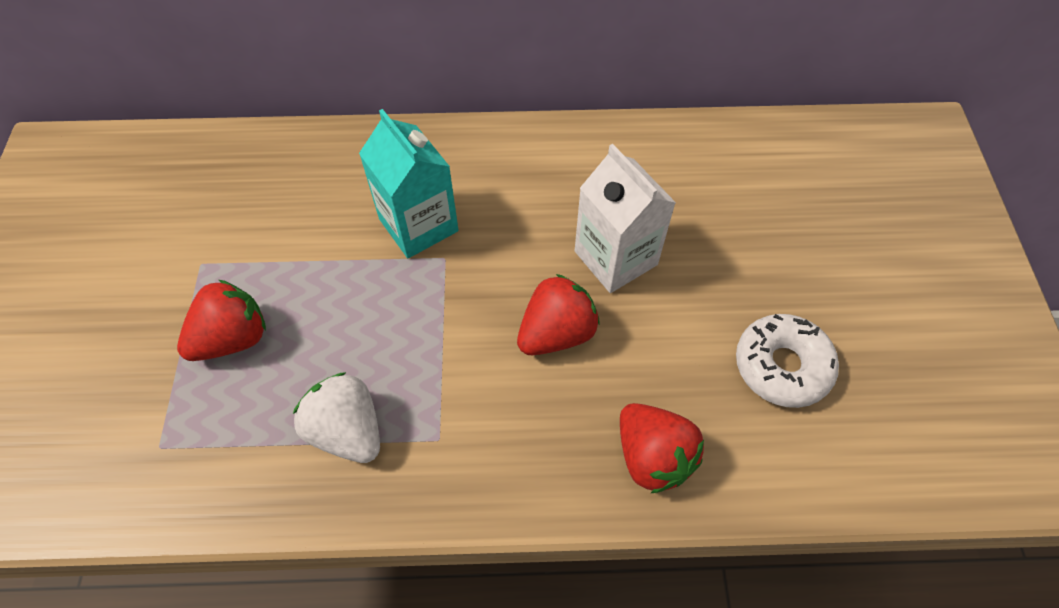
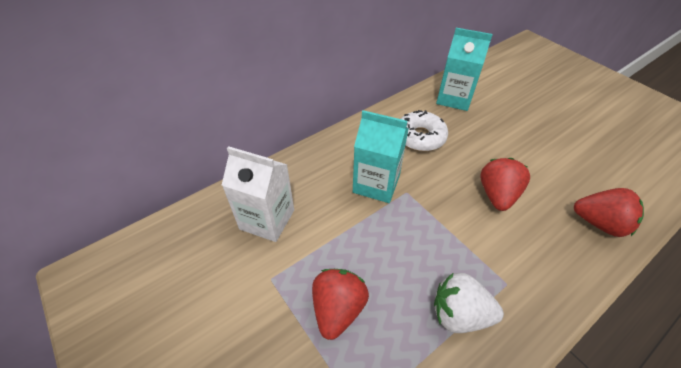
camera: 35 degrees left, 10 degrees down
white carton [575,144,676,293] -> white carton moved to [222,146,294,242]
white donut [736,314,839,408] -> white donut moved to [401,110,448,151]
none -> turquoise carton [436,28,493,111]

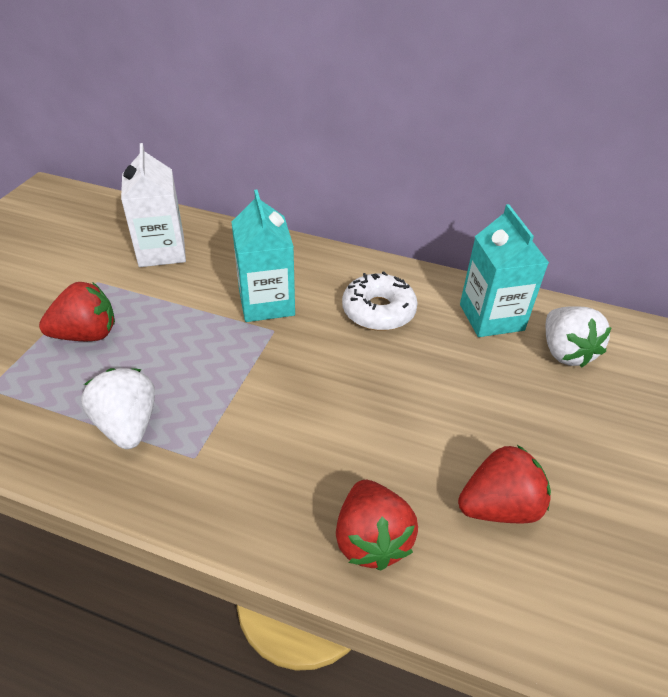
camera: 55 degrees right, 5 degrees down
red strawberry [480,158,530,211] -> red strawberry moved to [458,445,551,523]
none -> white strawberry [546,307,612,368]

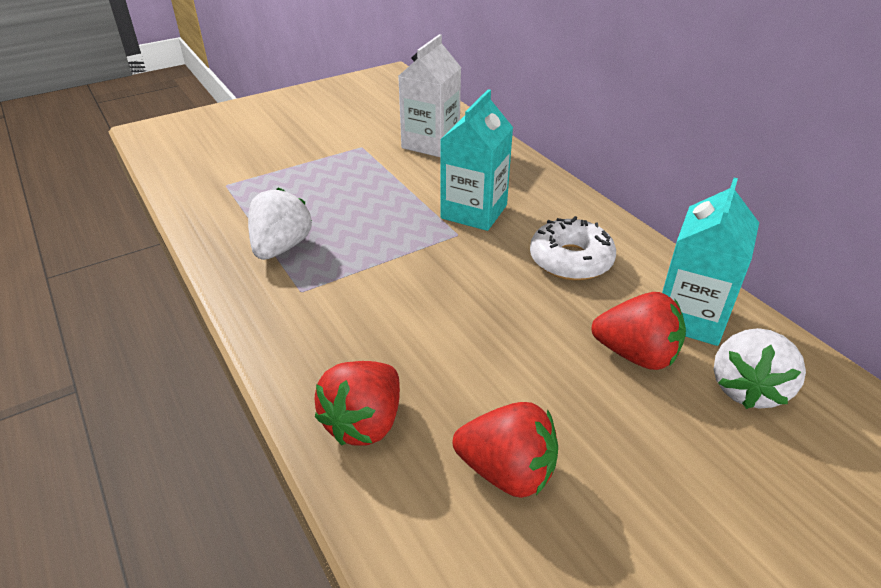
camera: 40 degrees right, 5 degrees down
red strawberry [39,282,115,341] -> red strawberry moved to [592,292,686,370]

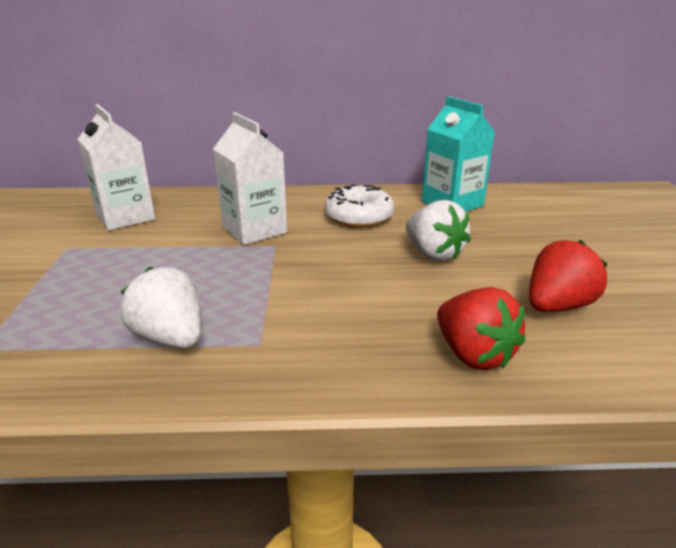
camera: 60 degrees left, 10 degrees down
turquoise carton [440,89,513,231] -> white carton [213,112,288,245]
red strawberry [592,292,686,370] -> none
white strawberry [713,328,806,409] -> white strawberry moved to [406,200,471,262]

